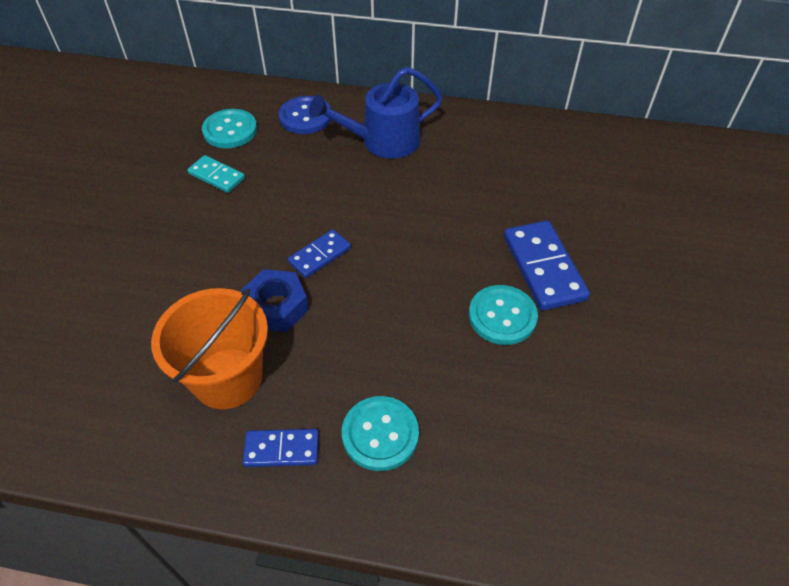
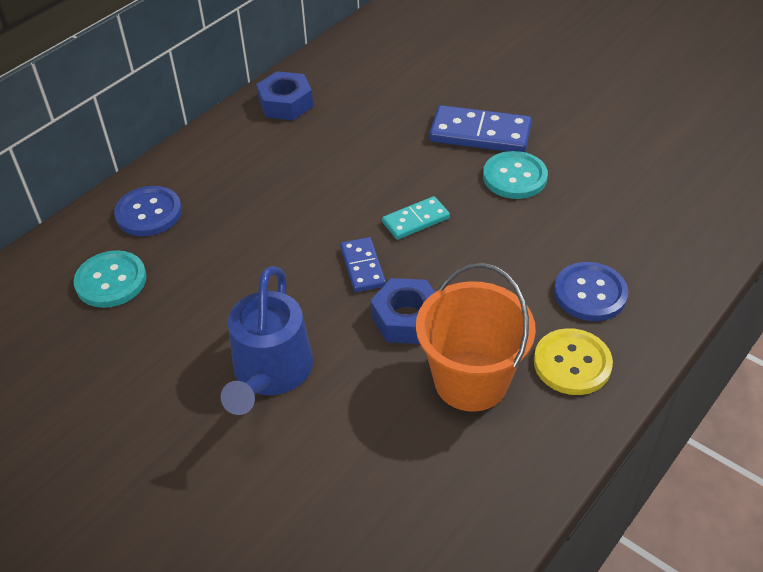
camera: 60 degrees left, 5 degrees down
turquoise domino [187,155,245,193] -> turquoise domino moved to [382,196,450,240]
blue domino [243,429,319,467] -> yellow button [534,328,613,395]
blue watering can [309,67,443,159] -> blue watering can moved to [221,266,313,415]
turquoise button [342,396,419,471] -> blue button [554,262,628,321]
none -> blue nut [256,71,313,120]

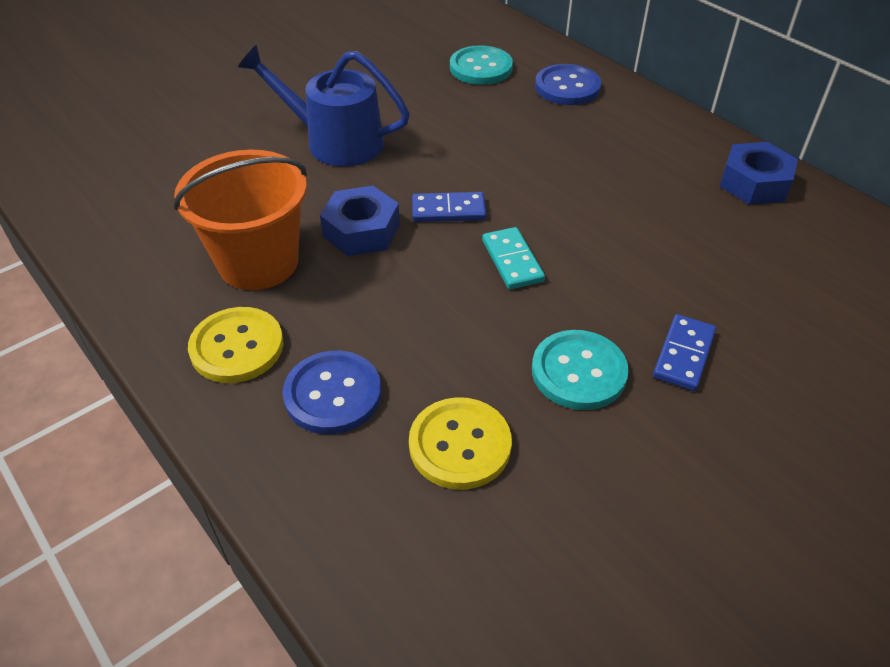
camera: 100 degrees right, 0 degrees up
blue domino [429,105,532,152] -> blue domino [653,314,716,391], size x0.59
none -> yellow button [409,397,512,490]

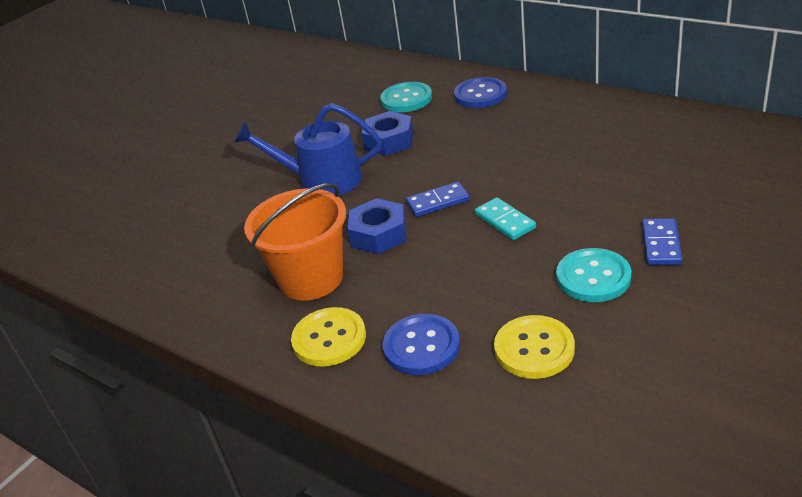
camera: 10 degrees left, 10 degrees down
blue nut [720,142,798,205] -> blue nut moved to [361,111,414,156]

